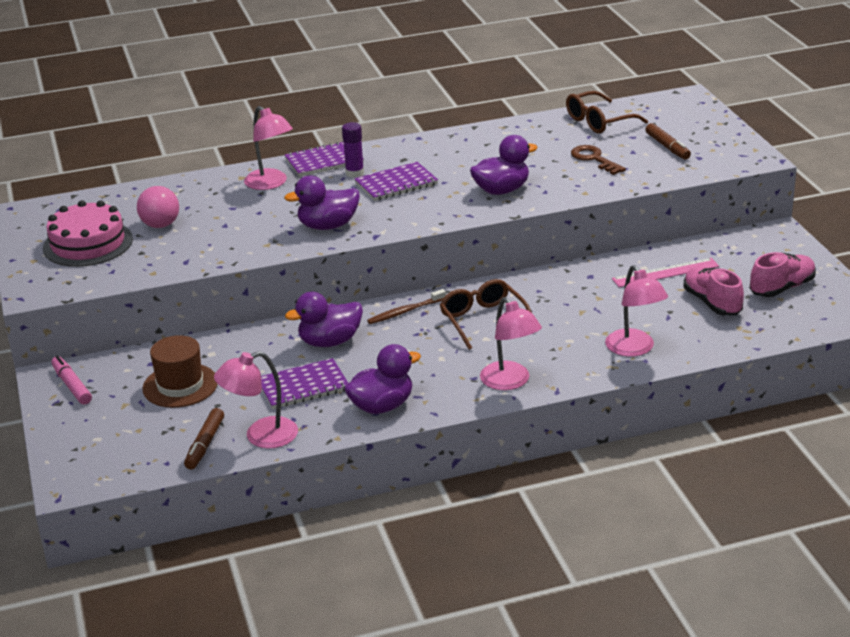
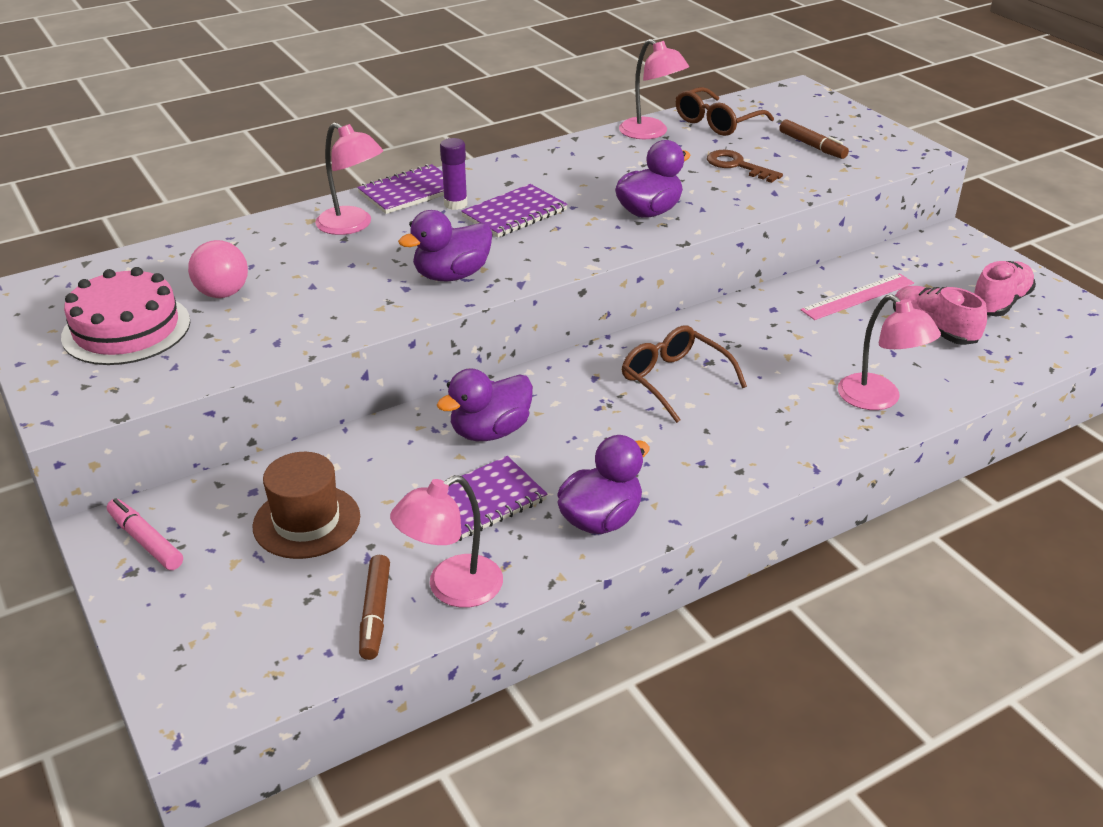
camera: 15 degrees left, 5 degrees up
brown toothbrush [367,289,446,324] -> none
pink lamp [480,297,542,390] -> pink lamp moved to [619,39,689,139]

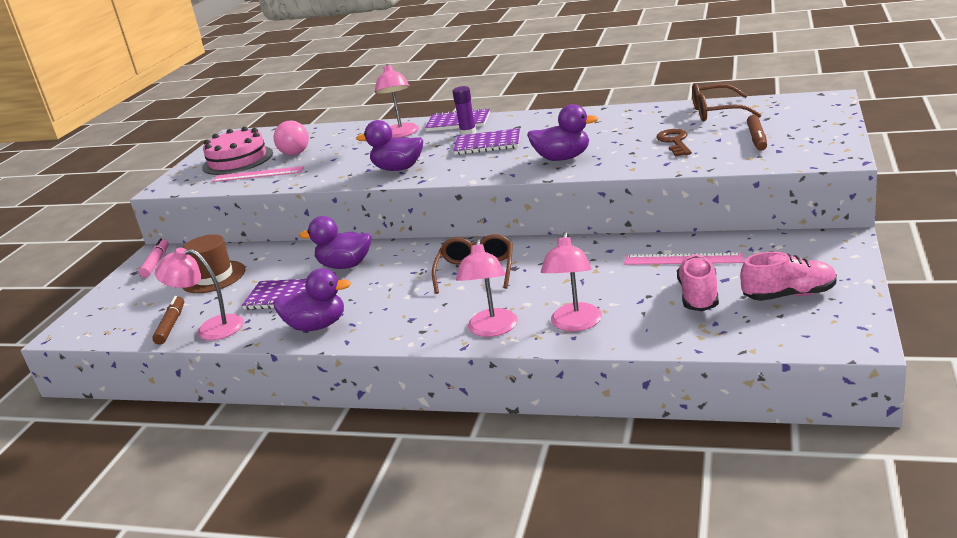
camera: 50 degrees right, 10 degrees down
brown marker [359,555,390,660] -> brown marker turned 135 degrees clockwise [152,296,184,345]
pink lamp [619,39,689,139] -> pink lamp moved to [456,239,518,337]
none -> pink ruler [212,166,304,182]

